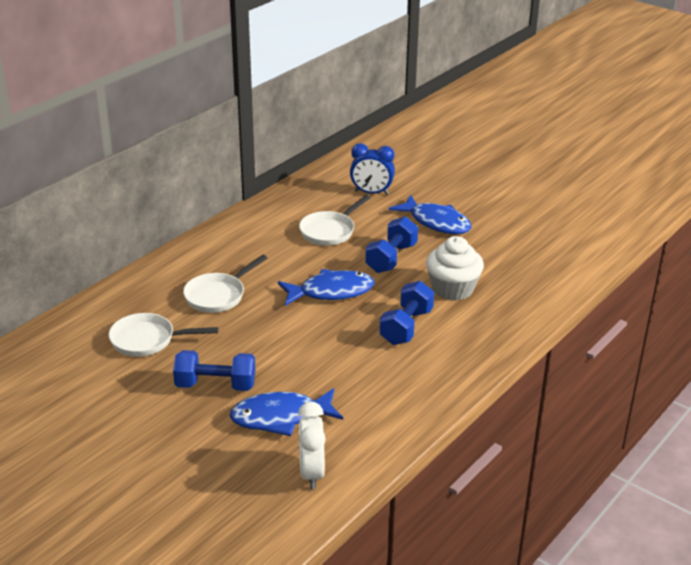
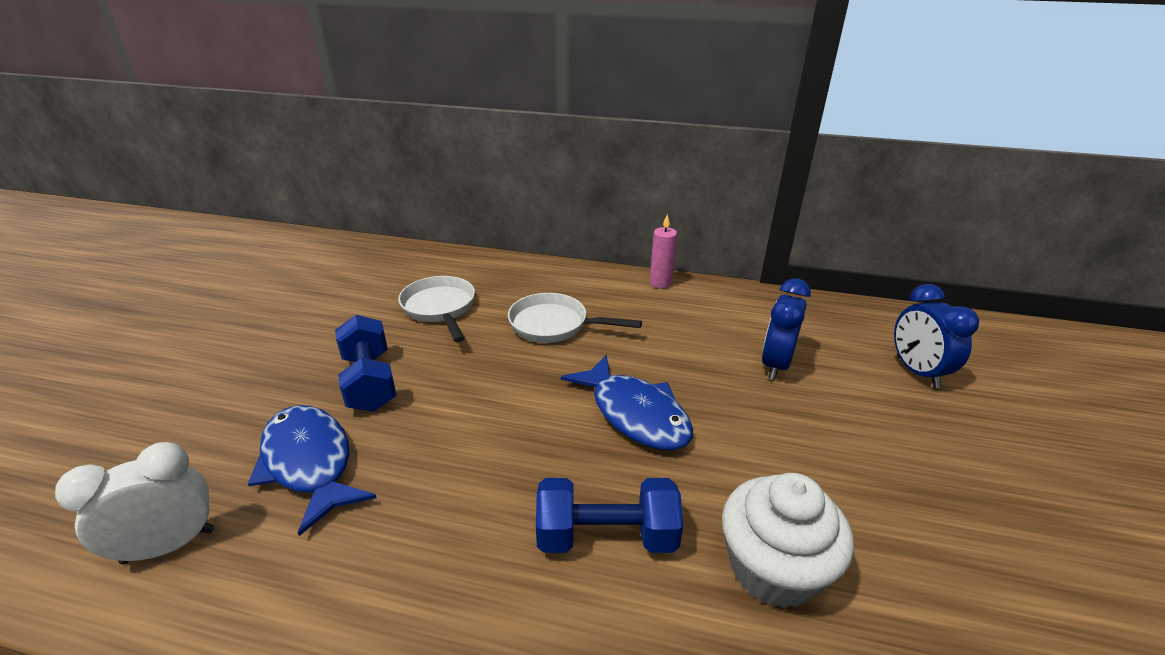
camera: 65 degrees right, 0 degrees up
white pan [299,195,371,246] -> blue clock [762,278,811,380]
blue dumbbell [365,217,418,273] -> none
blue fish [389,195,472,234] -> none
none -> pink candle [650,214,677,289]

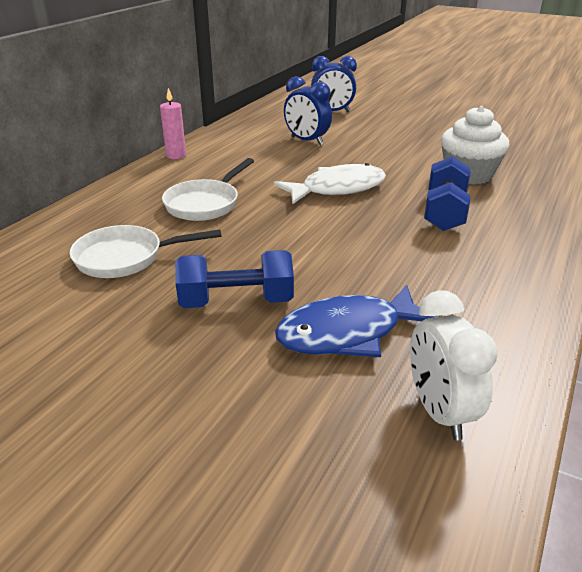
camera: 75 degrees left, 0 degrees up
blue fish [561,355,693,450] -> white fish [274,163,386,204]

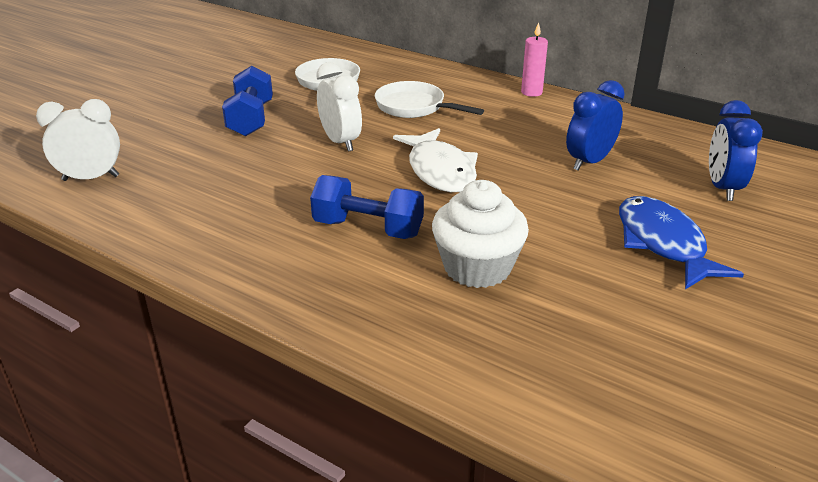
camera: 95 degrees right, 0 degrees up
blue fish [275,284,438,357] -> blue fish moved to [619,196,744,289]
none -> white clock [316,62,362,152]

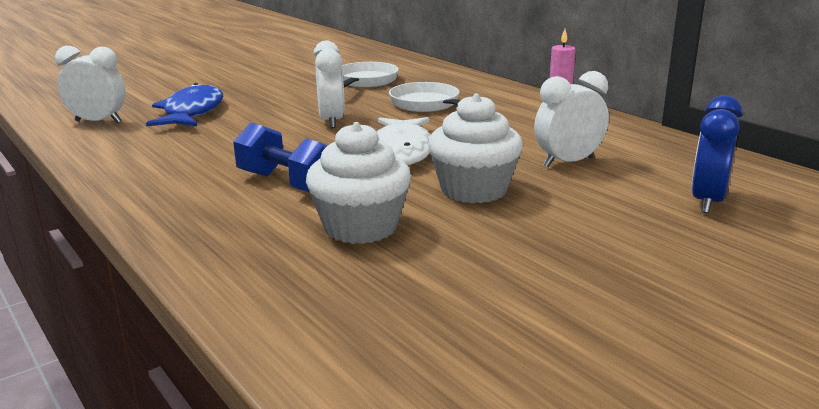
camera: 20 degrees right, 10 degrees down
blue dumbbell [222,66,273,136] -> none
blue clock [566,80,625,170] -> white clock [534,71,609,167]
blue fish [619,196,744,289] -> blue fish moved to [146,83,223,126]
none -> white cupcake [428,93,523,203]

